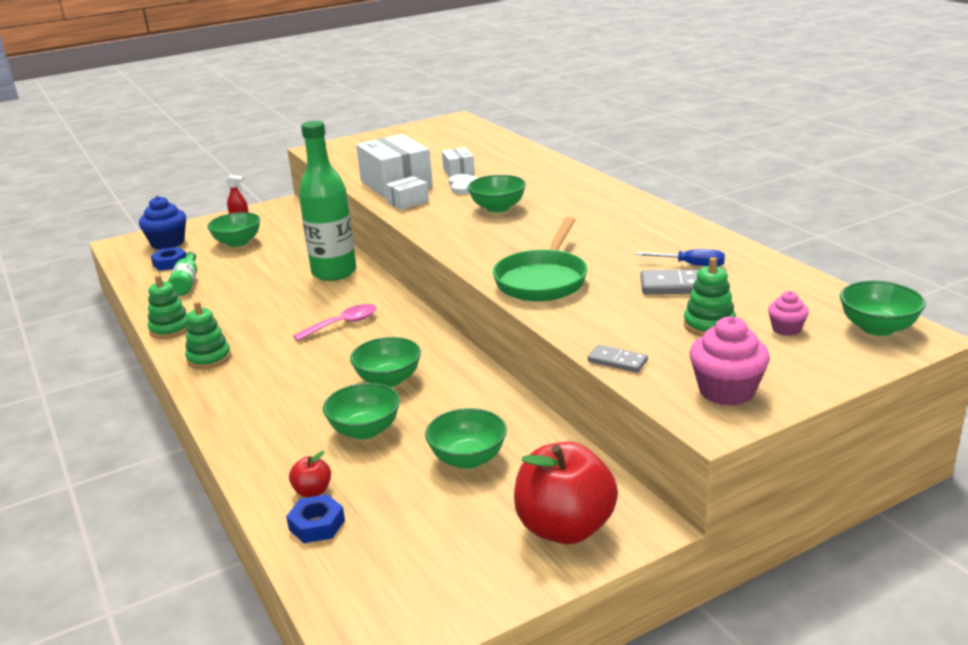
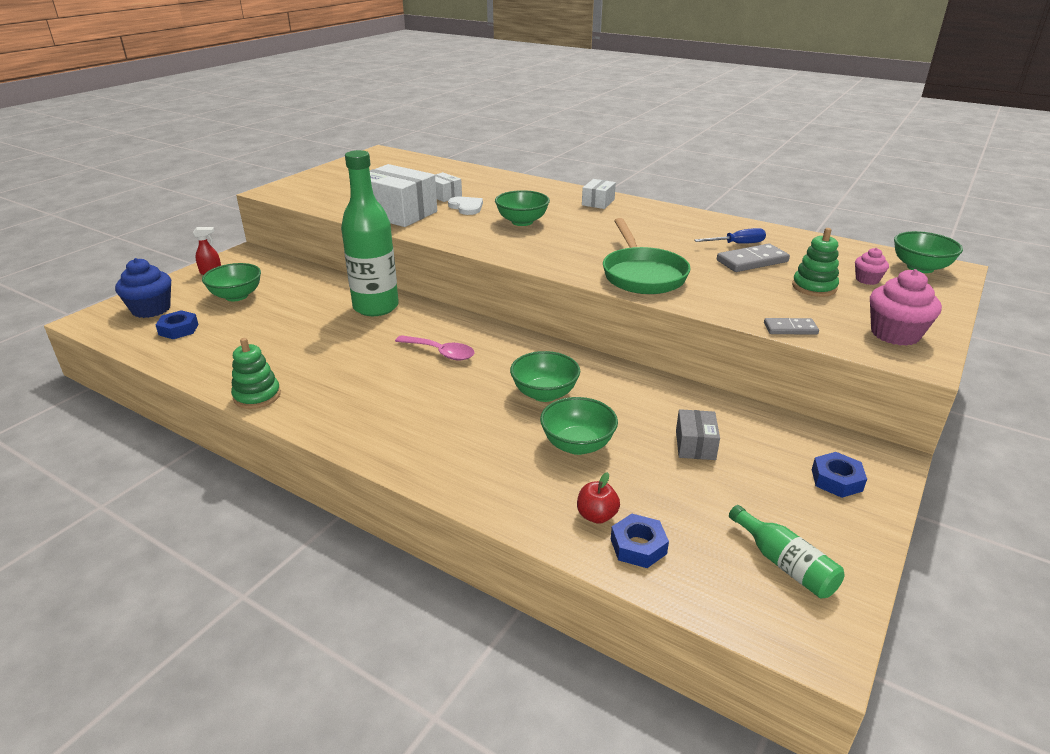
camera: 30 degrees left, 5 degrees up
green bottle [168,252,197,296] -> green bottle moved to [729,505,845,599]
green stacking toy [185,301,231,369] -> none
pink spoon [293,304,376,341] -> pink spoon turned 90 degrees clockwise [395,335,474,361]
white box [385,176,429,210] -> white box moved to [582,179,616,209]
green bowl [425,408,507,469] -> grey box [676,409,720,460]
red apple [514,442,618,544] -> blue nut [812,452,867,498]

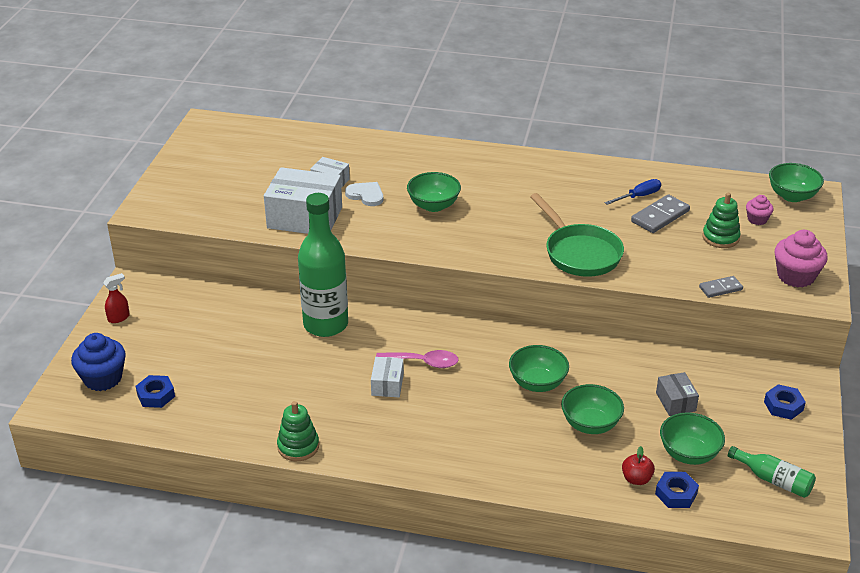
camera: 20 degrees left, 5 degrees up
green bowl [202,263,261,301] -> green bowl moved to [660,412,725,465]
white box [582,179,616,209] -> white box moved to [371,357,404,397]

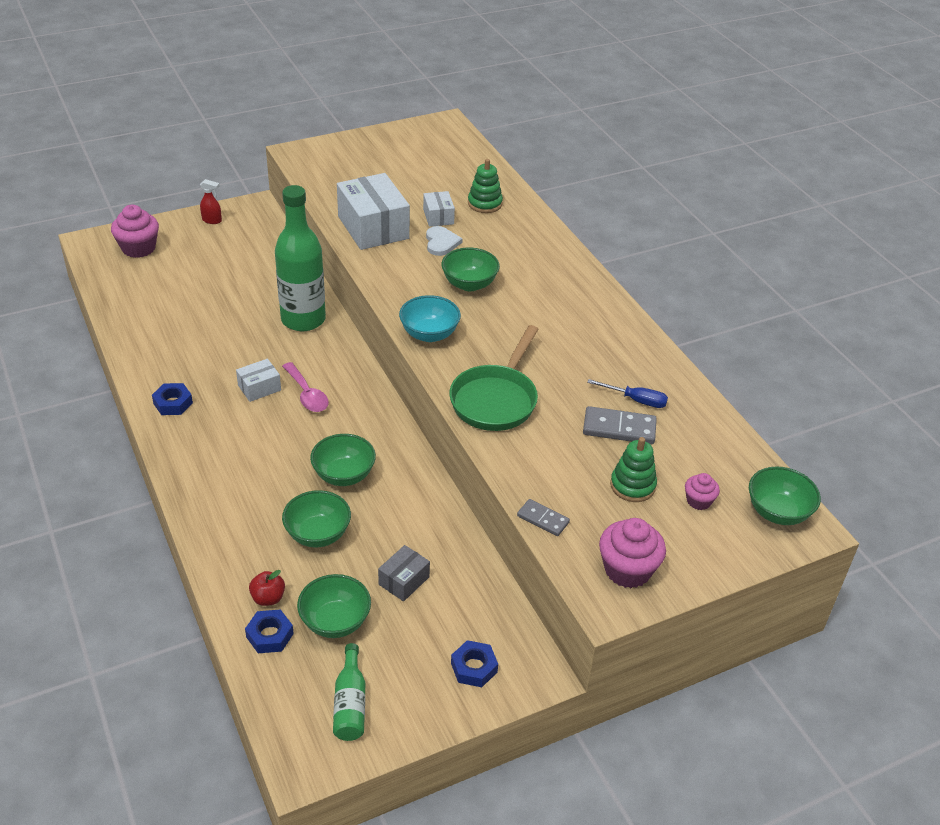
camera: 50 degrees right, 5 degrees up
blue cupcake [71,333,126,391] -> pink cupcake [111,205,159,258]
blue nut [136,375,175,408] -> blue nut moved to [152,383,193,415]
green stacking toy [277,401,319,461] -> green stacking toy moved to [468,159,503,213]
none -> turquoise bowl [399,295,461,342]

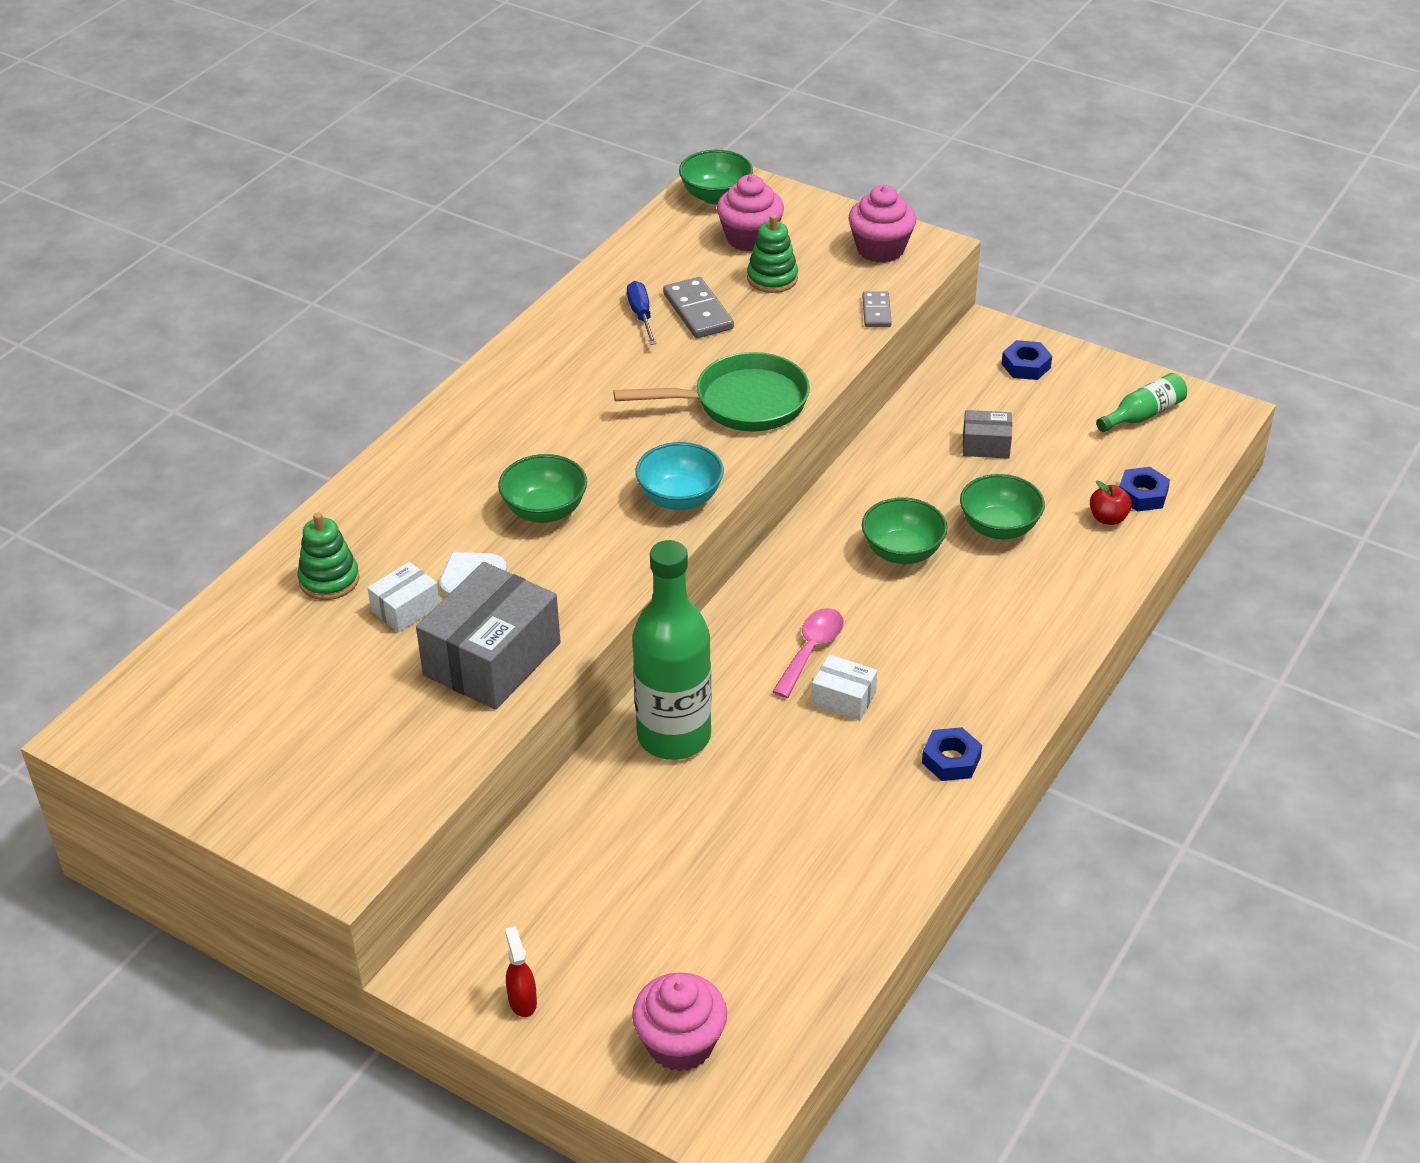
camera: 120 degrees left, 0 degrees up
green bowl [297,574,371,638] -> none
white box [337,173,410,250] -> grey box [416,562,561,710]
pink cupcake [685,473,720,510] -> pink cupcake [717,175,784,252], size x1.79

